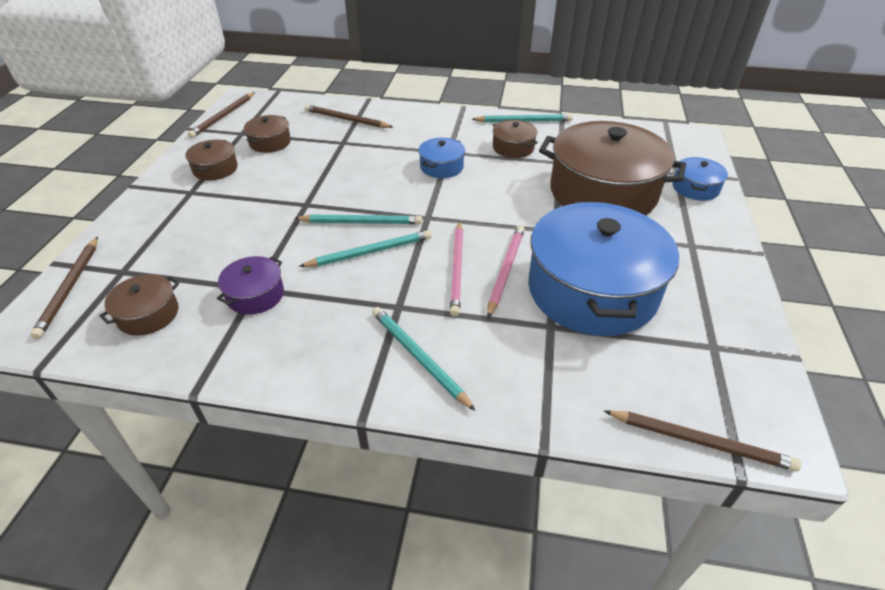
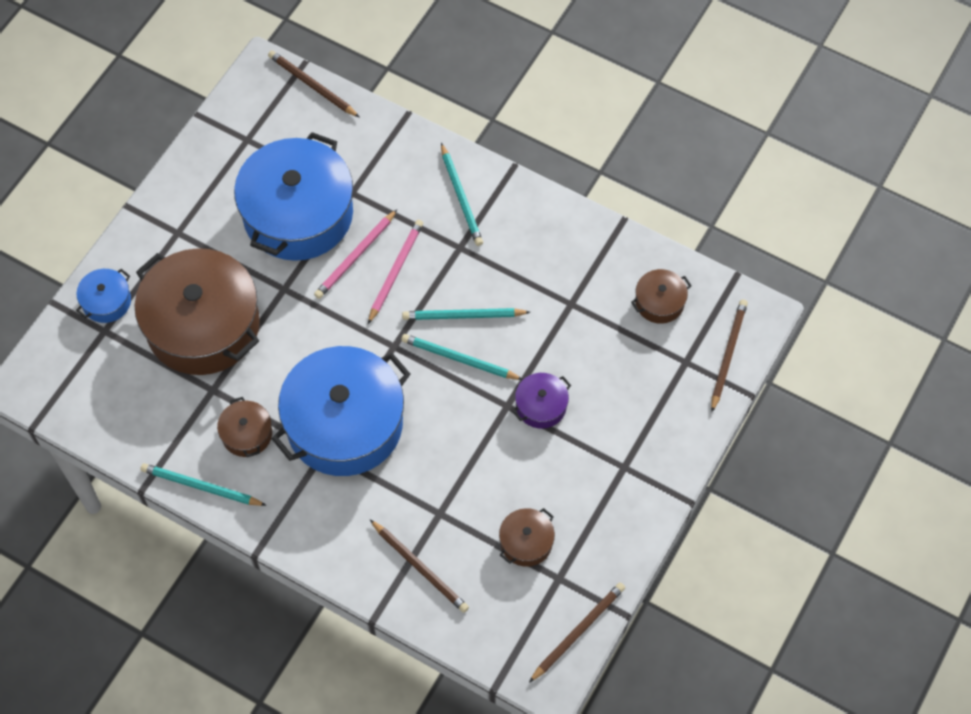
camera: 160 degrees left, 20 degrees up
brown pot [185,140,238,180] -> none
purple pot [217,256,284,315] -> purple pot moved to [512,373,571,429]
blue pot [418,138,465,178] -> blue pot [271,346,411,476], size x2.30

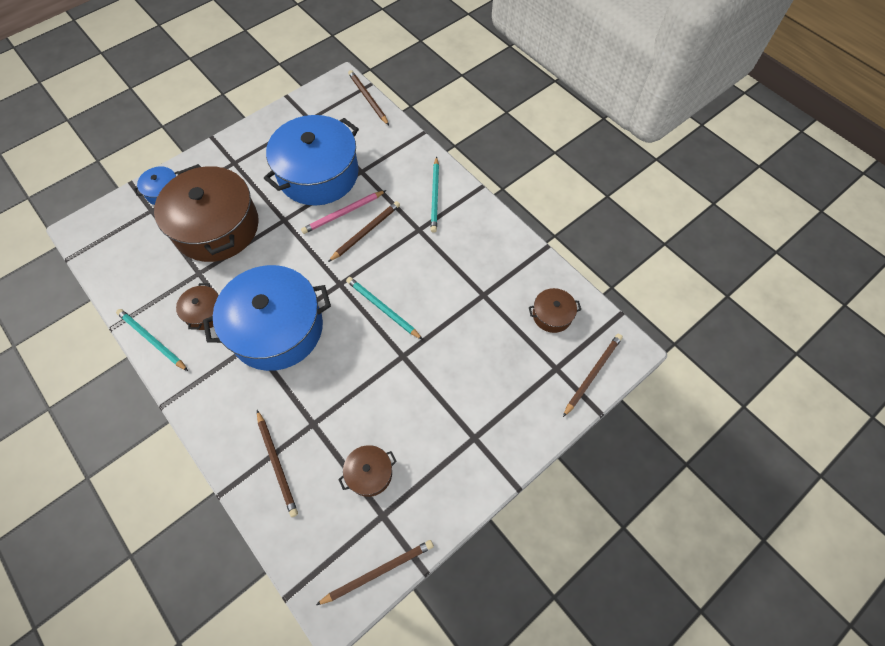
camera: 20 degrees right, 0 degrees up
pink pencil [368,220,423,324] -> brown pencil [328,201,400,262]
turquoise pencil [402,308,530,320] -> none
purple pot [512,373,571,429] -> none

